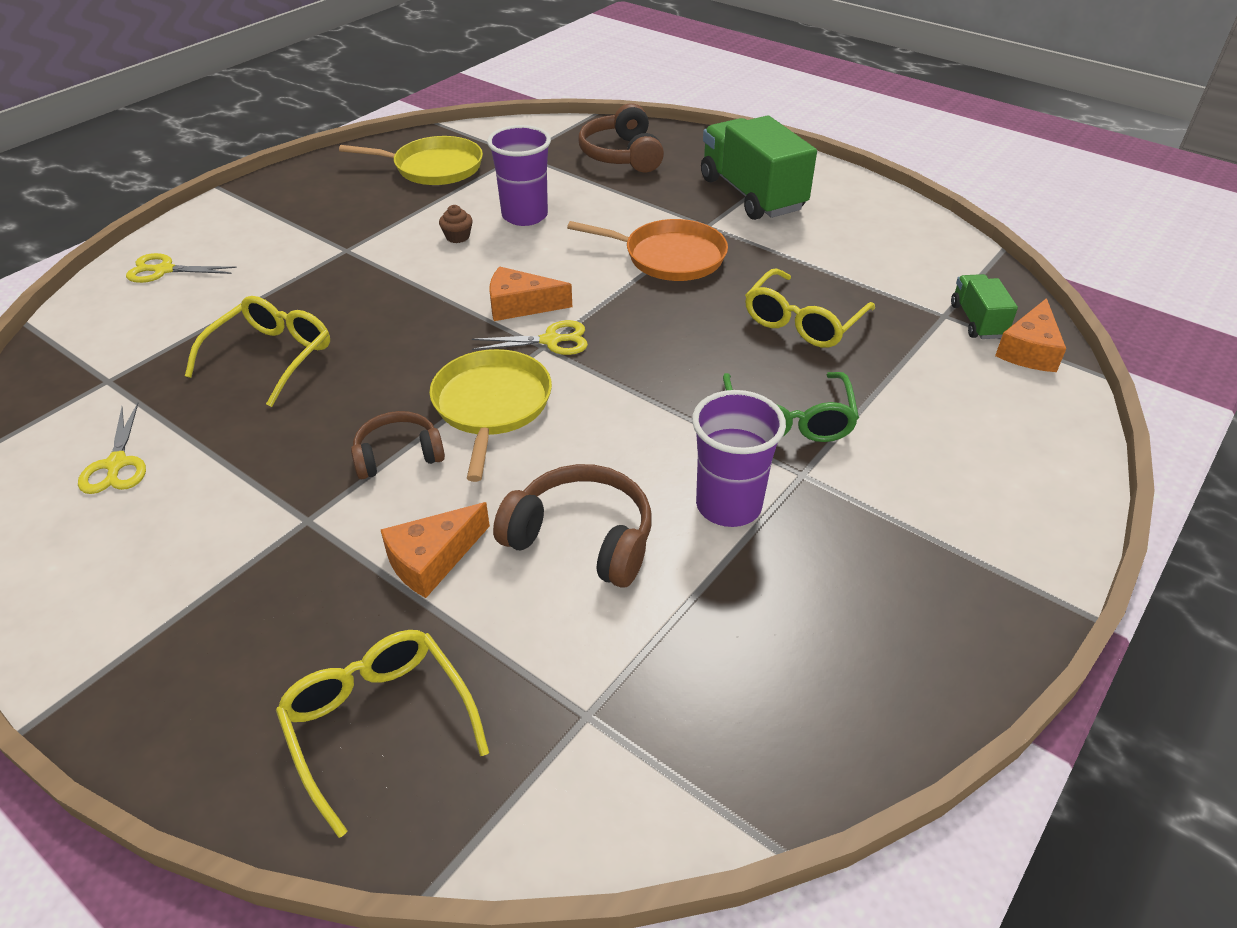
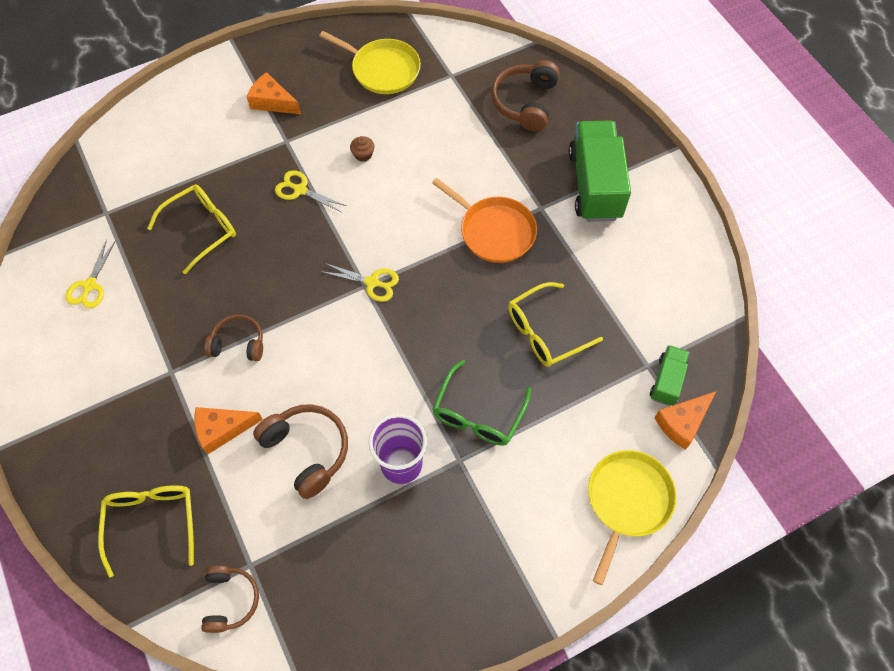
camera: 25 degrees right, 20 degrees up
yellow scissors [126,253,237,283] -> yellow scissors moved to [275,170,347,213]
yellow pan [429,349,552,482] -> yellow pan moved to [588,450,677,585]
purple cup [487,125,551,226] -> none
orange cheese [490,267,572,321] -> orange cheese moved to [247,72,301,114]
none -> brown headphones [201,566,259,633]

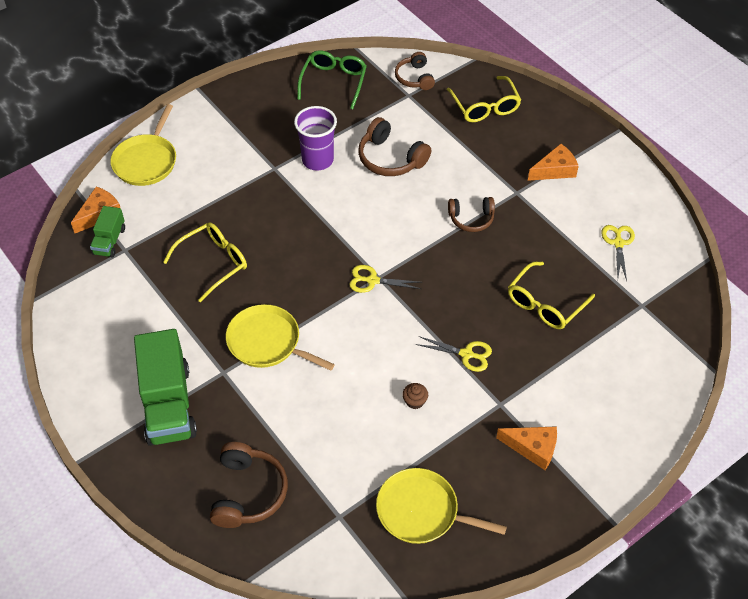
camera: 170 degrees right, 10 degrees down
orange cheese [194,407,263,454] -> orange cheese moved to [528,144,579,181]
orange pan [432,178,537,263] -> yellow pan [226,304,335,371]
green glasses [432,360,531,446] -> green glasses moved to [297,50,367,109]

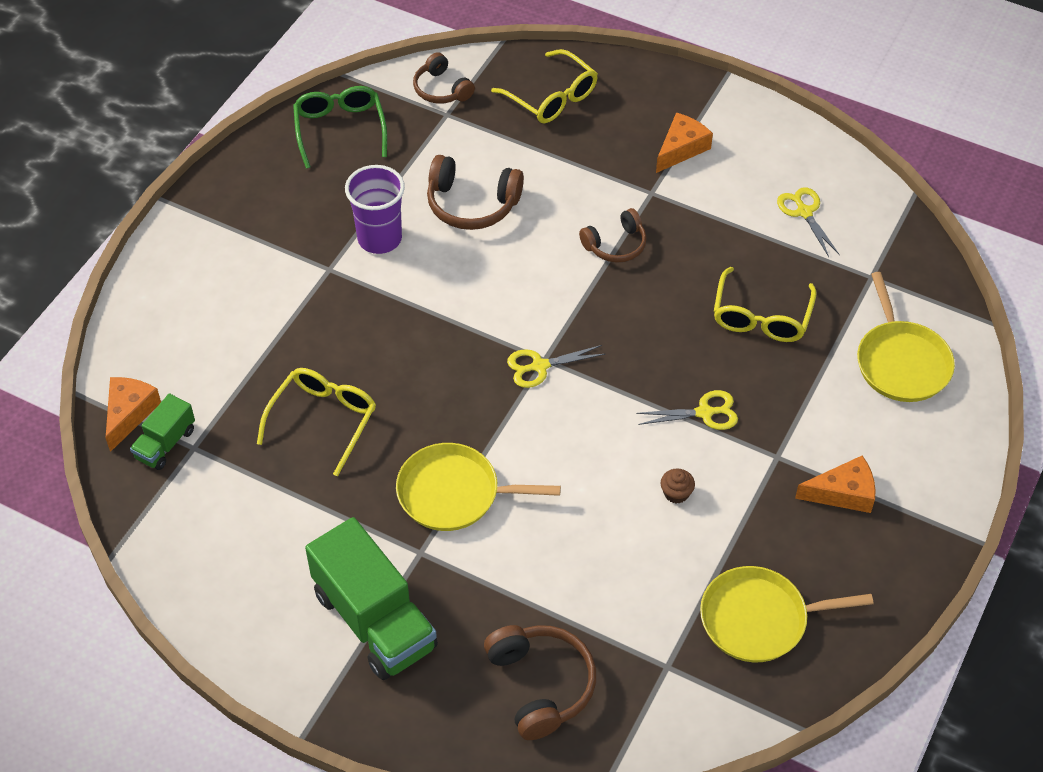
camera: 25 degrees left, 0 degrees up
green truck [90,206,125,258] -> green truck turned 45 degrees clockwise [130,393,195,470]
yellow pan [110,104,176,186] -> yellow pan moved to [857,272,955,402]

